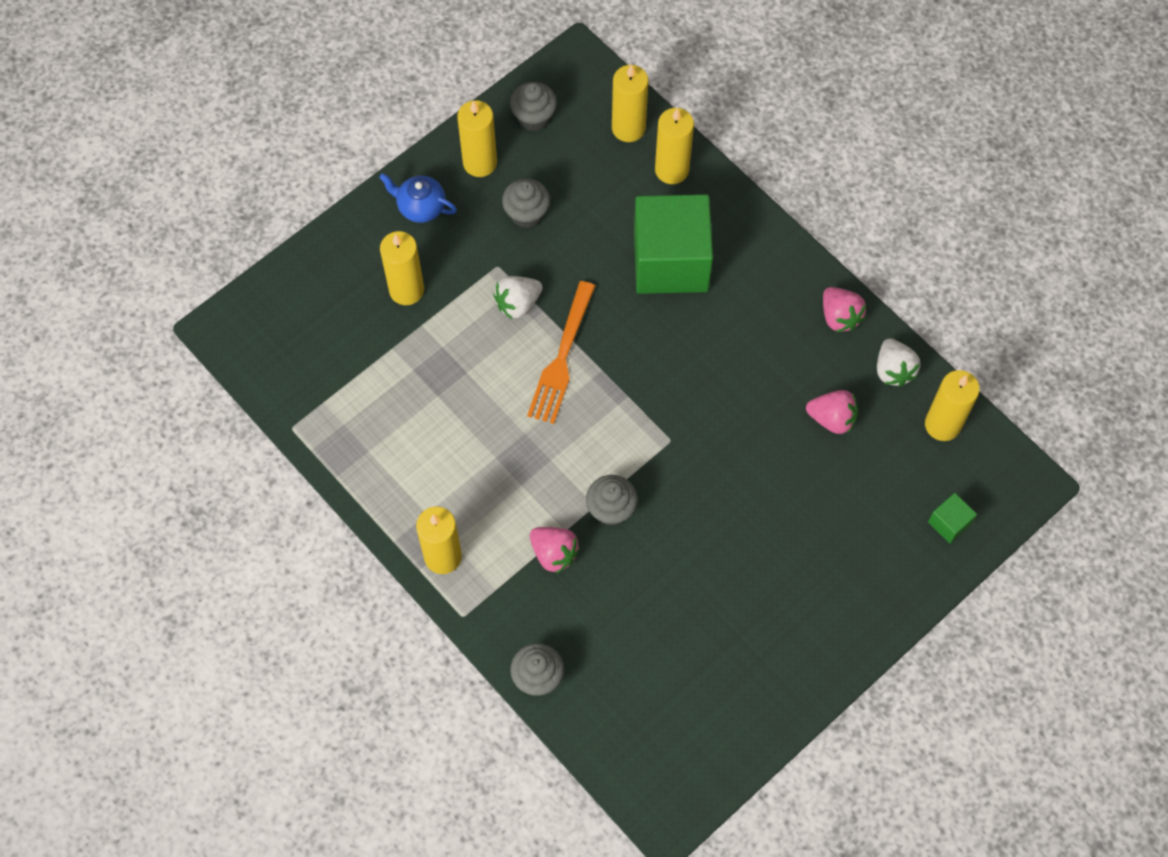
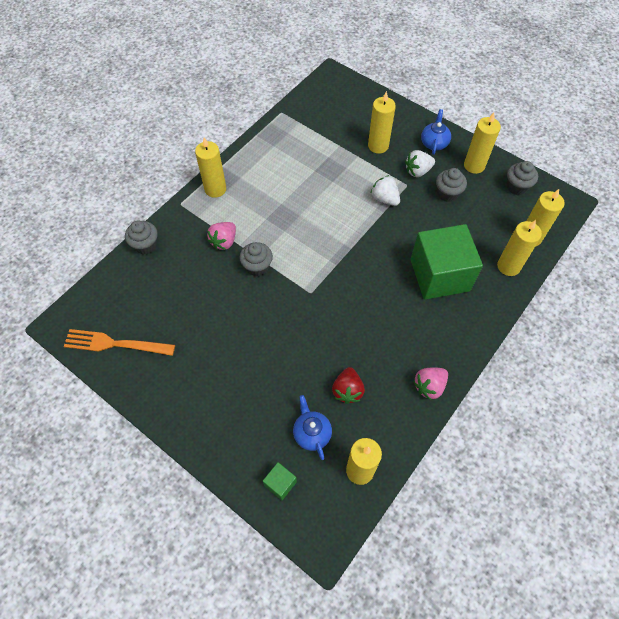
camera: 80 degrees right, 5 degrees down
orange fork [527,281,595,424] -> orange fork moved to [64,329,175,356]
pink strawberry [806,390,858,434] -> red strawberry [332,367,365,404]
white strawberry [877,338,920,387] -> white strawberry moved to [405,150,435,177]
none -> blue teapot [293,395,332,460]

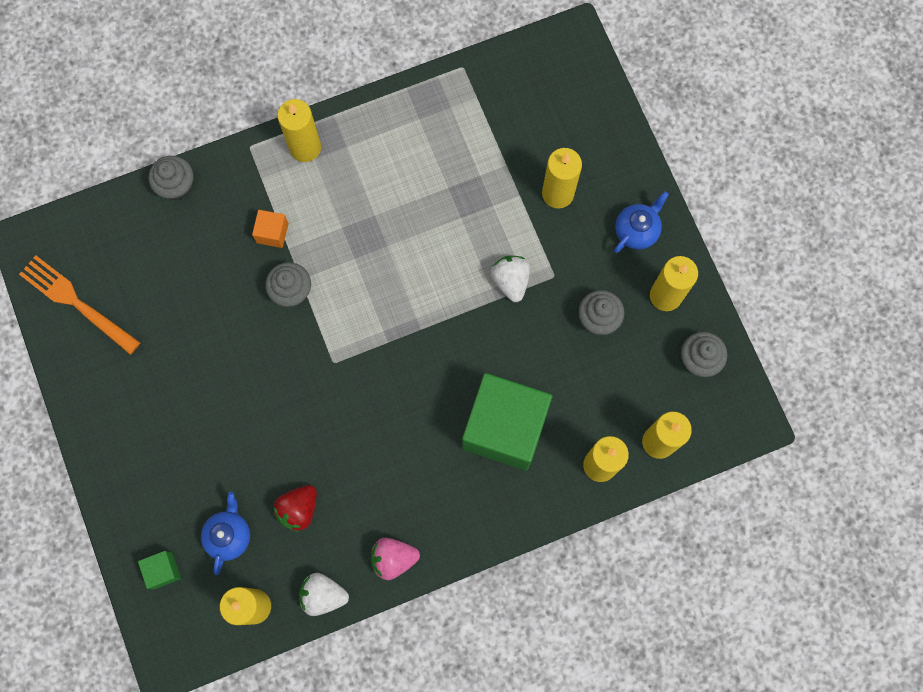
camera: 30 degrees right, 15 degrees up
pink strawberry [207,222,236,250] -> orange cube [252,210,289,248]
white strawberry [405,150,435,177] -> white strawberry moved to [299,573,349,616]

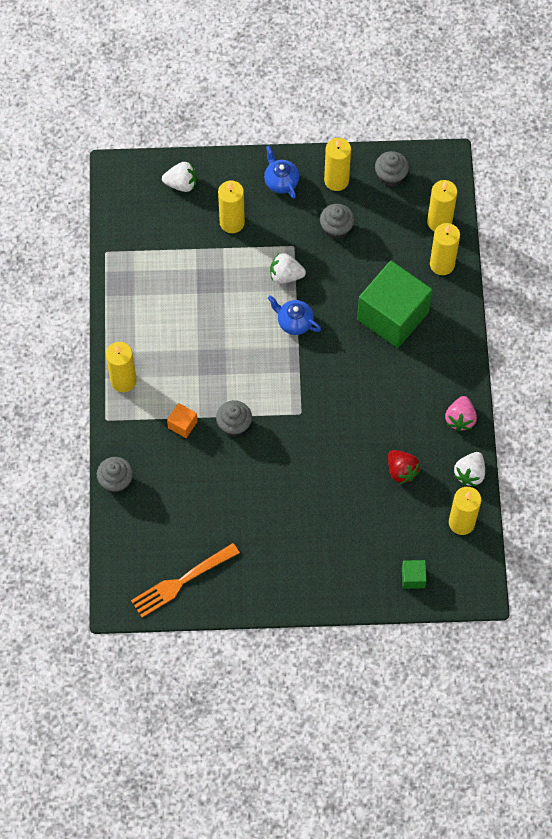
camera: 70 degrees left, 10 degrees down
blue teapot [201,492,250,575] -> blue teapot moved to [268,296,321,335]
none -> white strawberry [162,162,197,192]

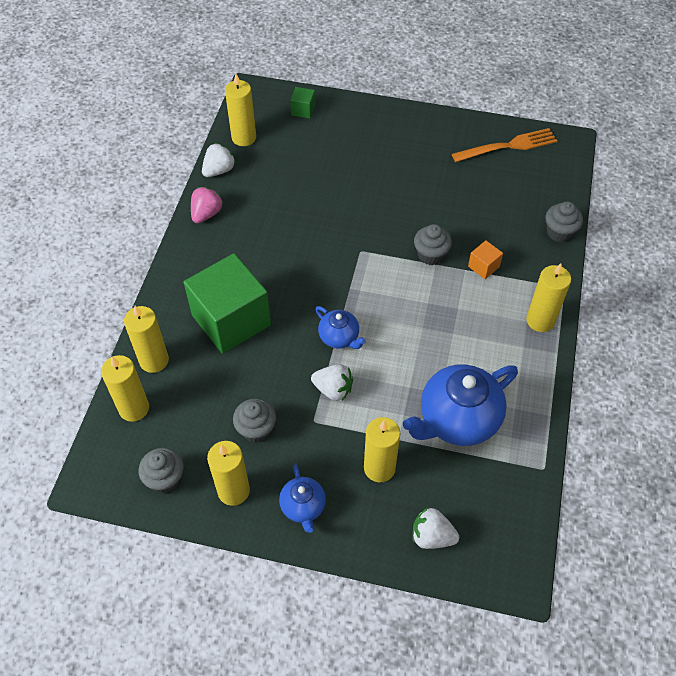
camera: 165 degrees left, 10 degrees down
red strawberry [388,450,420,484] -> none
none -> blue teapot [403,364,518,446]

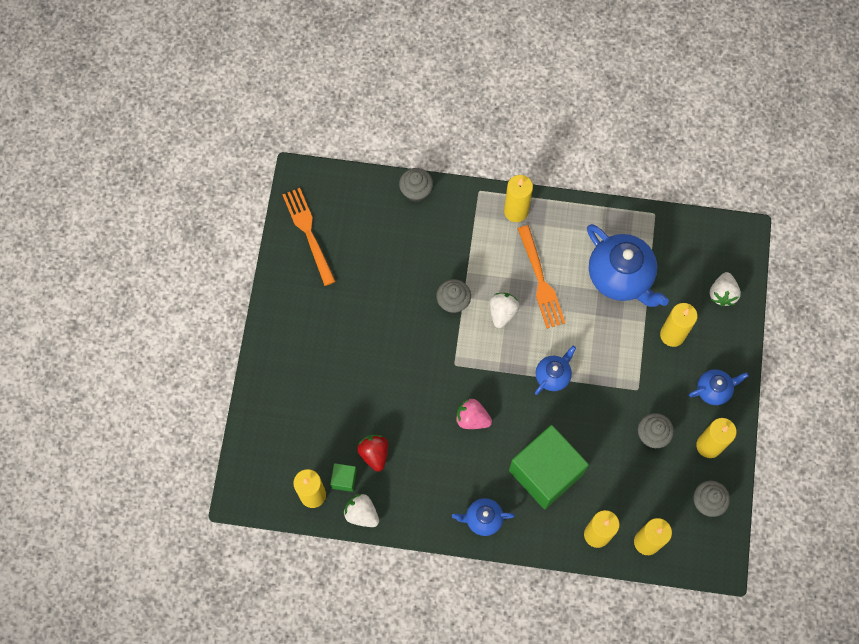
camera: 95 degrees left, 15 degrees up
pink strawberry [191,187,223,223] -> pink strawberry moved to [456,399,492,429]
green cube [290,87,315,119] -> green cube moved to [330,463,357,492]
white strawberry [311,364,353,401] -> white strawberry moved to [489,293,520,328]
orange cube [468,240,503,279] -> none
none -> red strawberry [357,435,388,472]
none -> blue teapot [452,498,515,536]
none -> orange fork [518,225,565,329]

